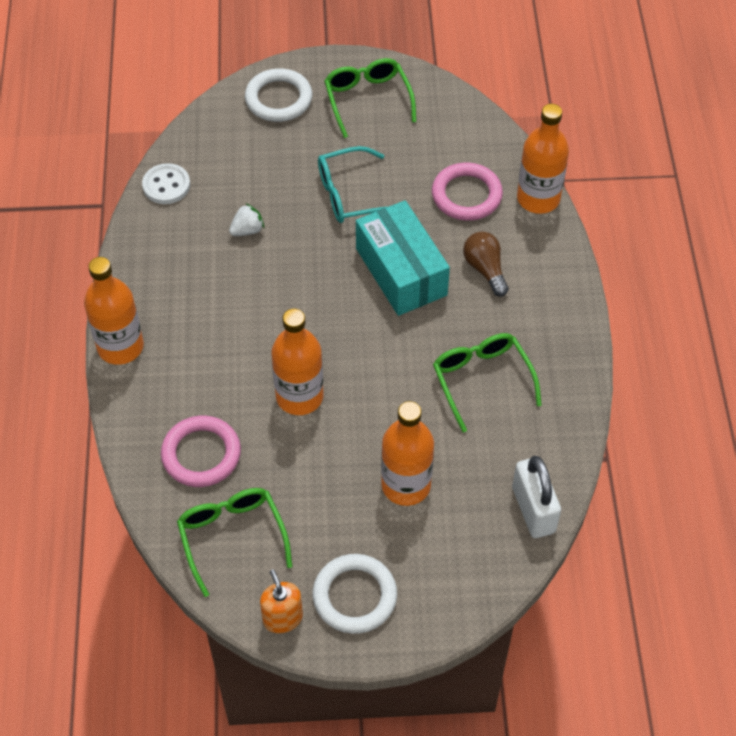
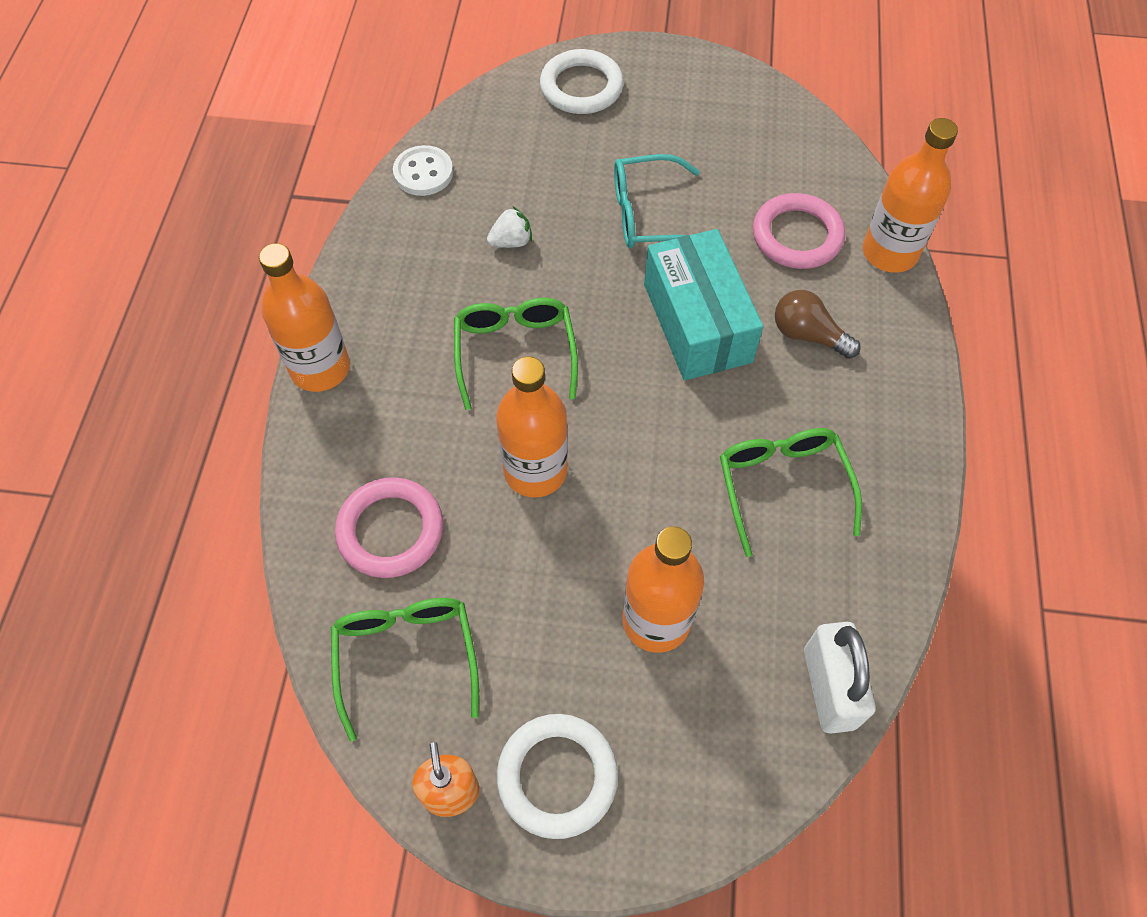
camera: 10 degrees right, 5 degrees up
green glasses [324,58,416,138] -> green glasses moved to [454,298,578,410]
brown light bulb [463,232,509,297] -> brown light bulb turned 45 degrees counterclockwise [775,290,861,359]

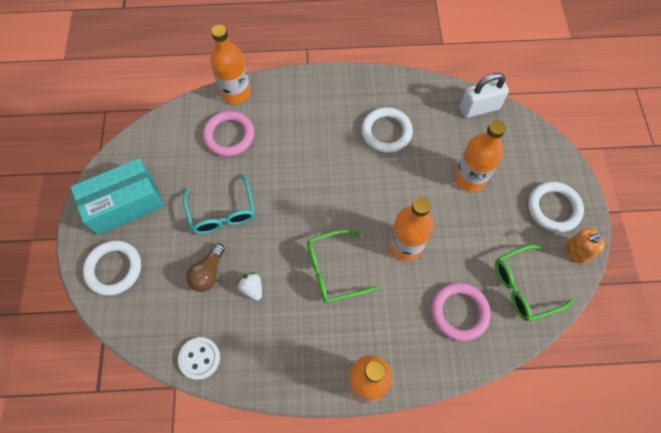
camera: 100 degrees left, 5 degrees up
turquoise box [644,229,763,380] -> turquoise box moved to [70,158,164,235]
green glasses [720,428,862,557] -> white ring [361,107,413,153]
brown light bulb [775,290,861,359] -> brown light bulb moved to [186,243,225,292]

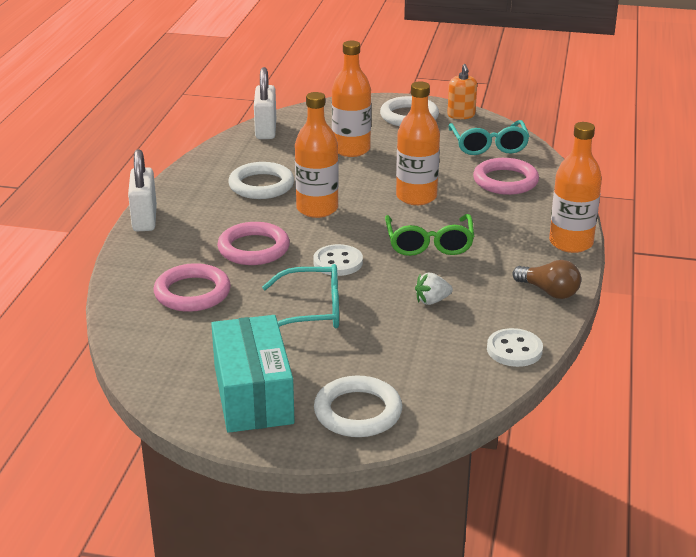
camera: 75 degrees left, 35 degrees down
brown light bulb [186,243,225,292] -> brown light bulb moved to [513,260,581,299]
orange bottle [210,25,251,104] -> orange bottle moved to [295,92,339,218]
green glasses [495,245,573,321] -> turquoise glasses [449,120,530,155]
none -> white padlock [128,149,157,232]
none -> pink ring [217,222,290,265]
none -> white button [313,244,363,276]

